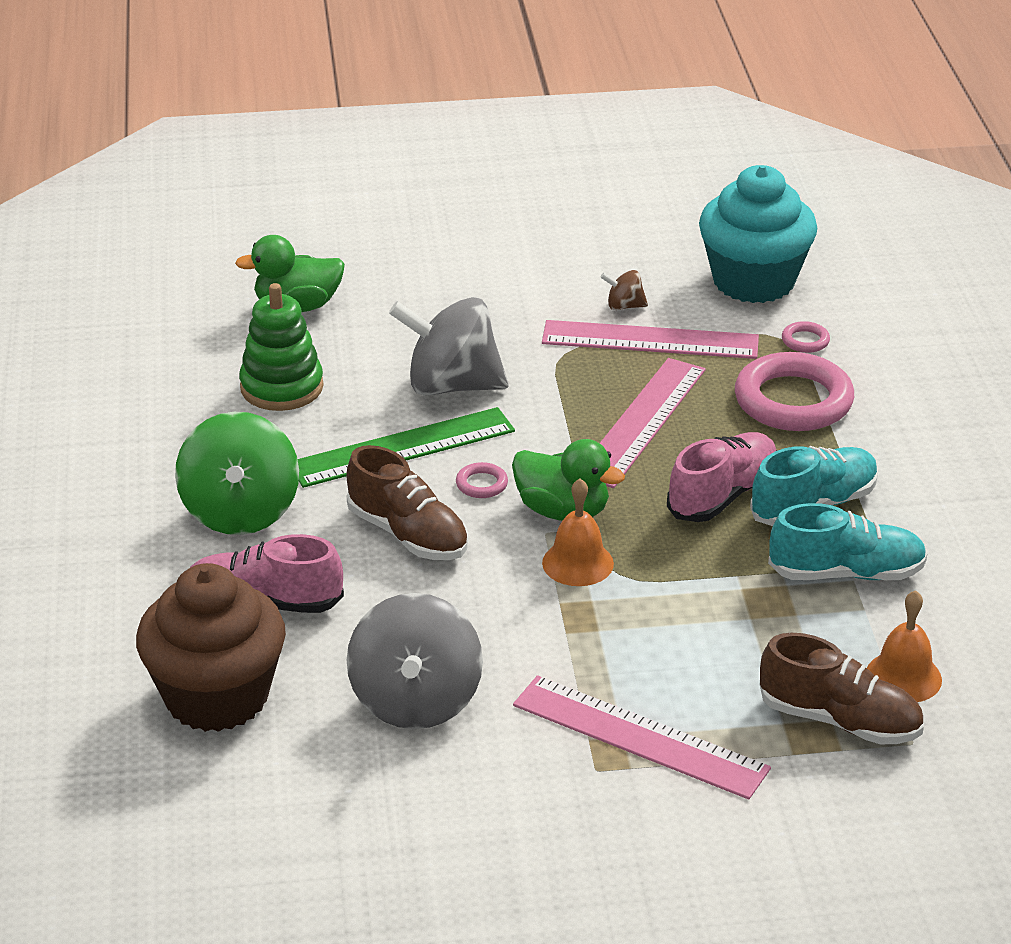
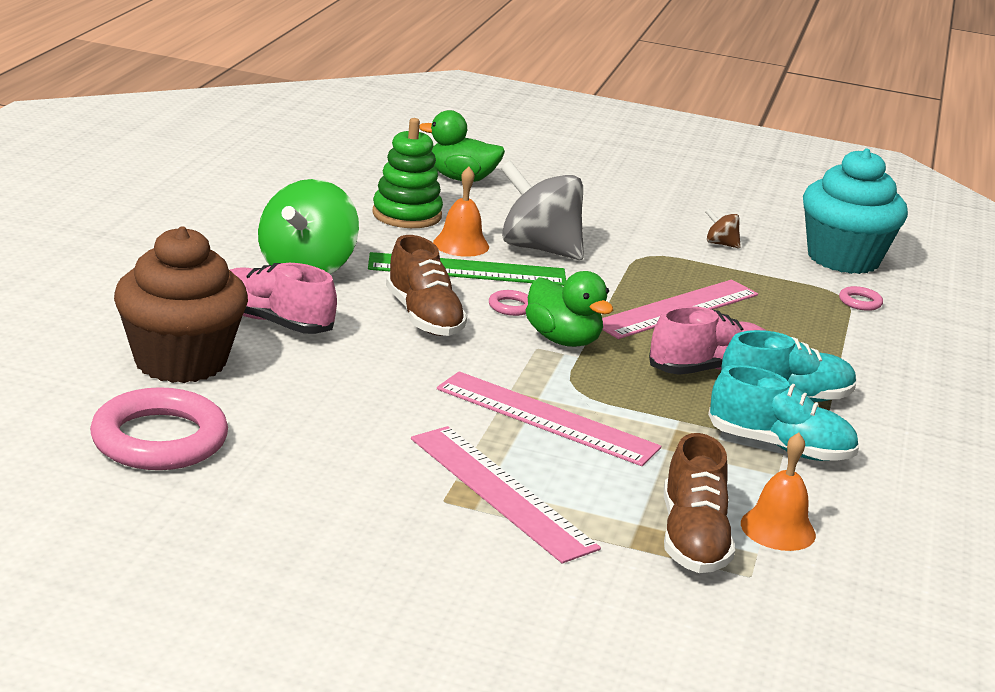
camera: 20 degrees right, 10 degrees down
grey spinning top [347,593,483,729] -> none
pink ruler [542,320,759,359] -> pink ruler moved to [437,371,661,466]
orange bell [542,479,614,586] -> orange bell moved to [433,167,489,257]
pink ring [735,352,854,431] -> pink ring moved to [90,387,228,470]
brown shoe [760,633,924,744] -> brown shoe turned 45 degrees clockwise [664,433,735,573]

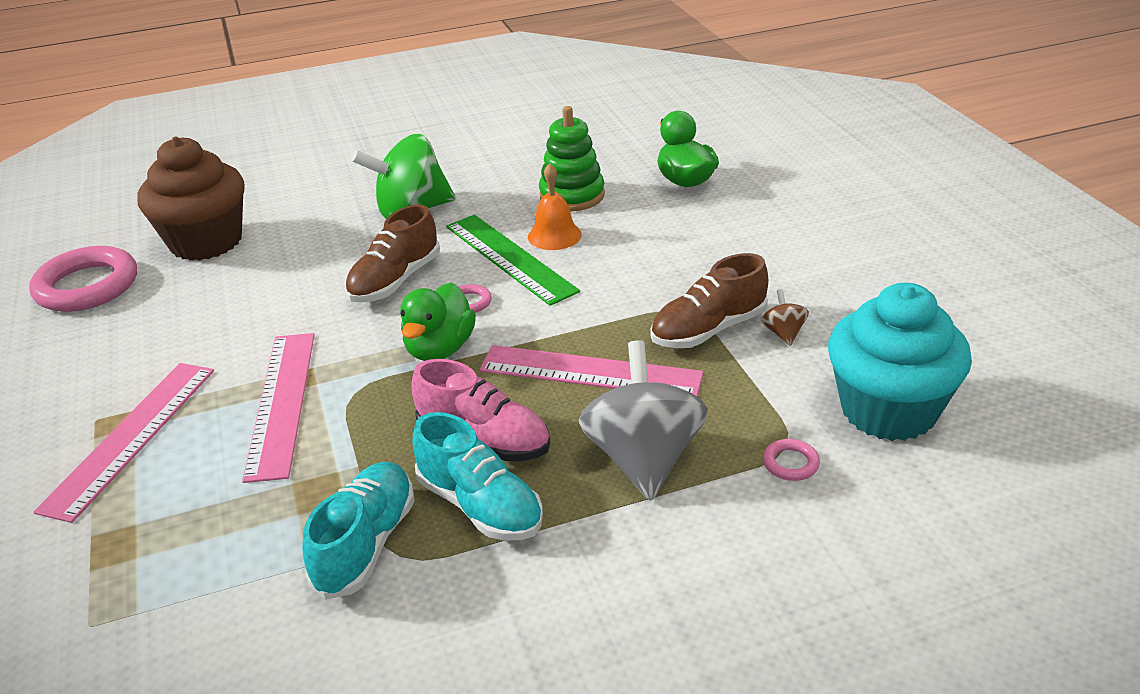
camera: 60 degrees right, 10 degrees up
pink shoe [230,263,337,334] -> none
grey spinning top [501,161,584,260] -> grey spinning top moved to [578,340,708,501]
brown shoe [664,433,735,573] -> brown shoe moved to [650,253,768,348]
turquoise shoe [708,365,859,461] -> turquoise shoe turned 150 degrees counterclockwise [302,462,415,600]
orange bell [741,433,816,551] -> none

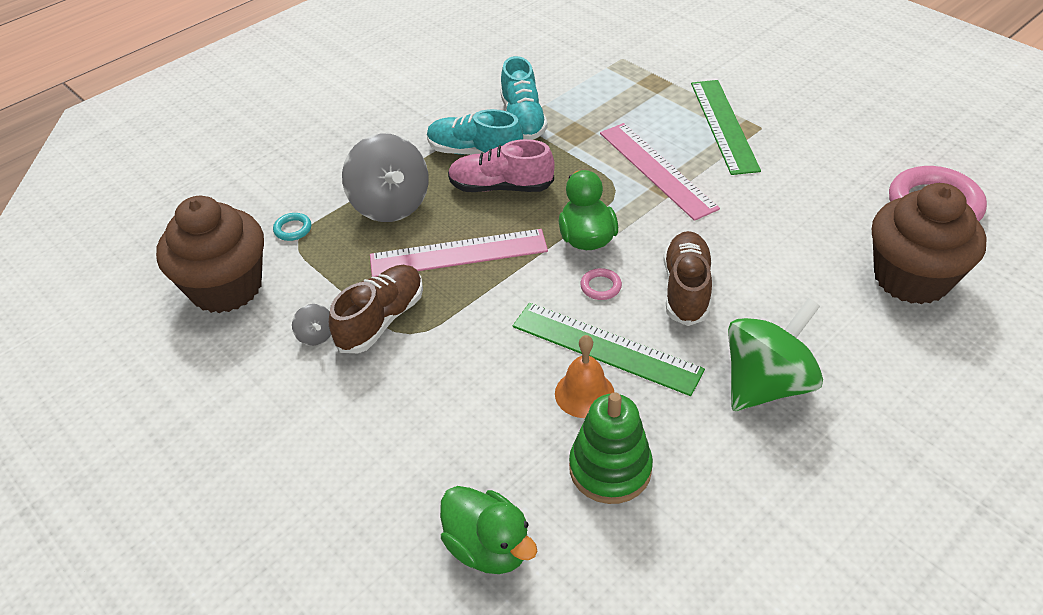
camera: 155 degrees right, 10 degrees up
pink ruler [34,363,214,523] -> green ruler [691,80,761,175]
brown spinning top [761,289,809,346] -> grey spinning top [292,304,331,346]
pink ring [763,439,820,481] -> turquoise ring [273,213,311,241]
turquoise cupcake [828,283,972,441] -> brown cupcake [156,196,264,313]

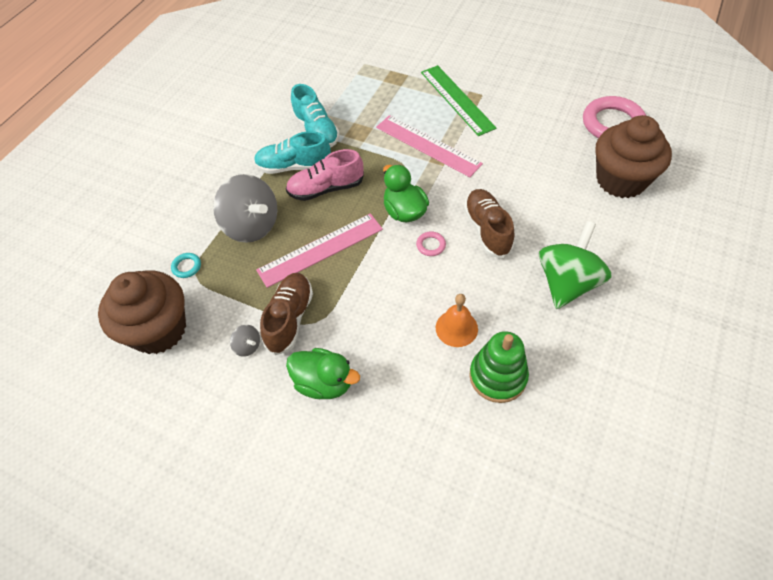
camera: 20 degrees left, 10 degrees up
green duck [440,486,538,574] -> green duck moved to [286,348,360,399]
green ruler [513,303,705,396] -> none

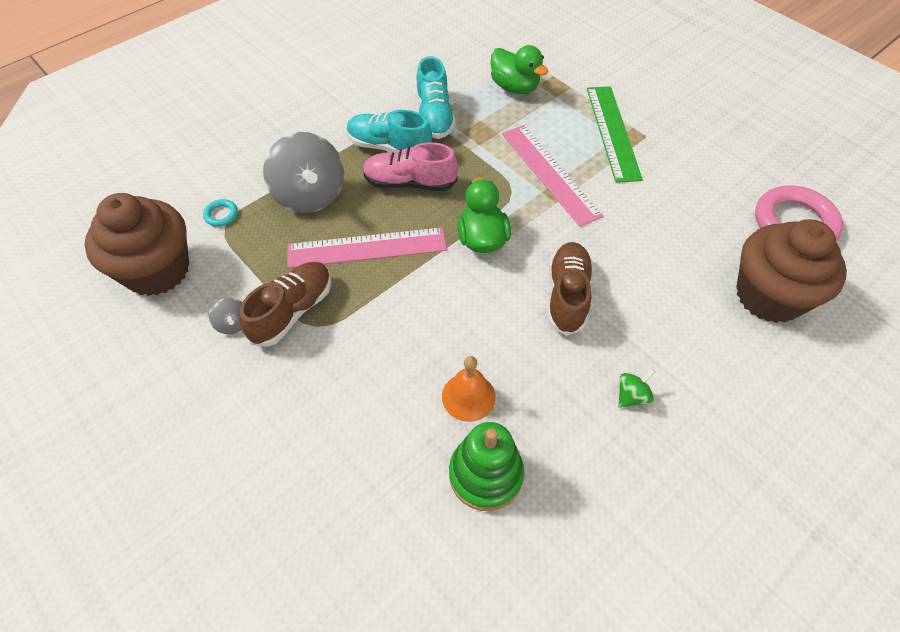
camera: 20 degrees right, 0 degrees up
green duck [286,348,360,399] -> green duck moved to [491,45,548,94]
pink ring [416,231,446,256] -> none
green spinning top [539,221,611,309] -> green spinning top [618,368,655,408], size x0.43

